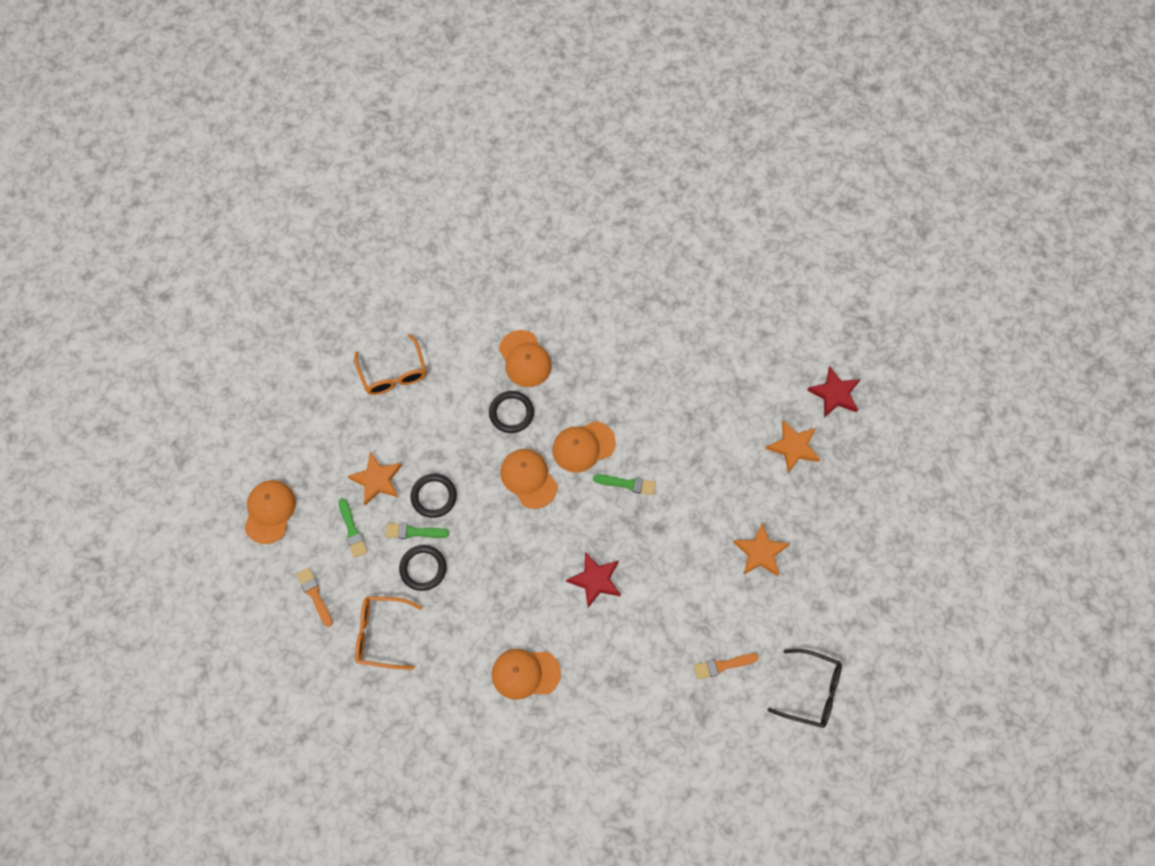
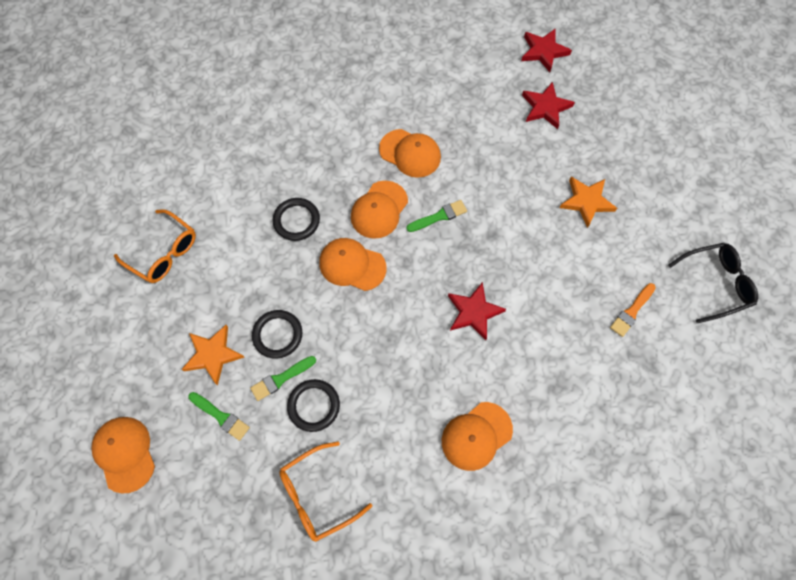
camera: 35 degrees left, 0 degrees up
orange brush [296,567,333,627] -> none
orange cap [499,330,552,387] -> orange cap moved to [379,129,441,178]
orange star [766,420,820,473] -> red star [522,82,575,129]

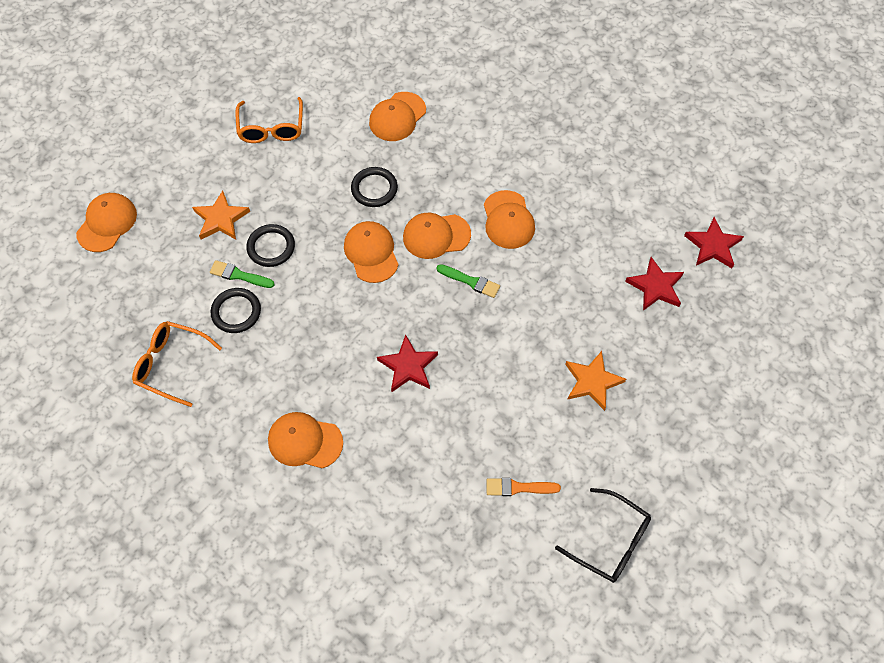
camera: 50 degrees right, 5 degrees down
green brush [188,392,250,441] -> none
none -> orange cap [369,92,426,141]

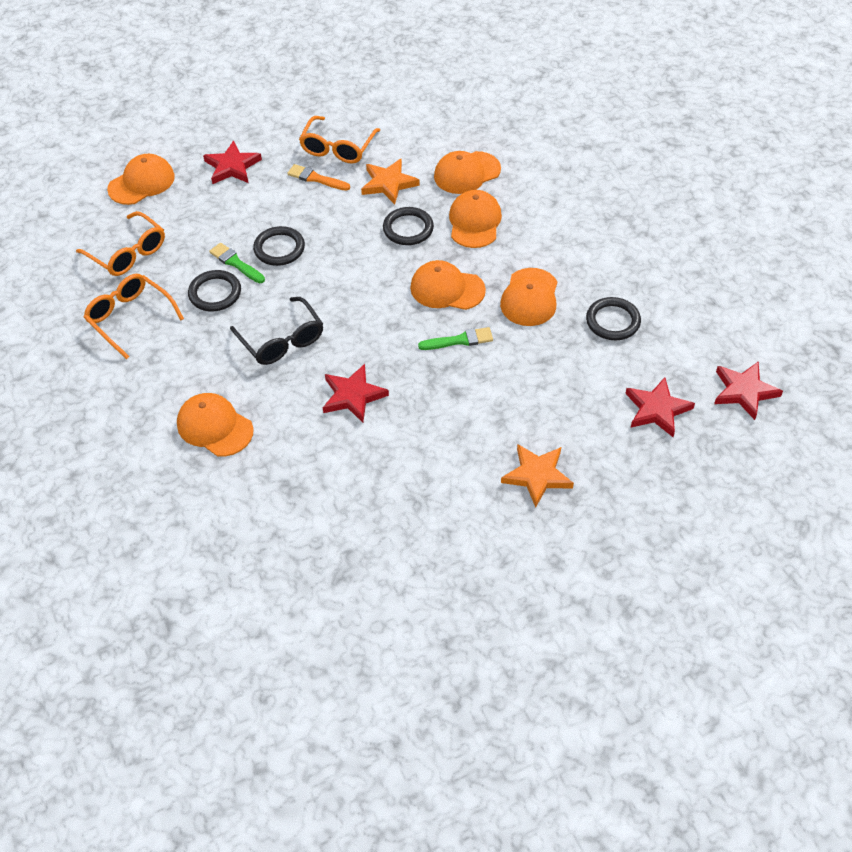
camera: 25 degrees right, 10 degrees down
orange star [192,190,250,240] -> orange star moved to [361,159,420,204]
orange cap [344,221,399,283] -> orange cap moved to [449,190,502,248]
green brush [436,264,500,298] -> green brush turned 60 degrees counterclockwise [418,327,493,350]
orange brush [487,478,561,496] -> orange brush moved to [287,164,350,191]
black glasses [555,488,651,583] -> black glasses moved to [230,297,323,365]
none -> orange glasses [76,211,165,276]
none -> red star [203,141,262,184]
none -> black ring [586,297,641,340]

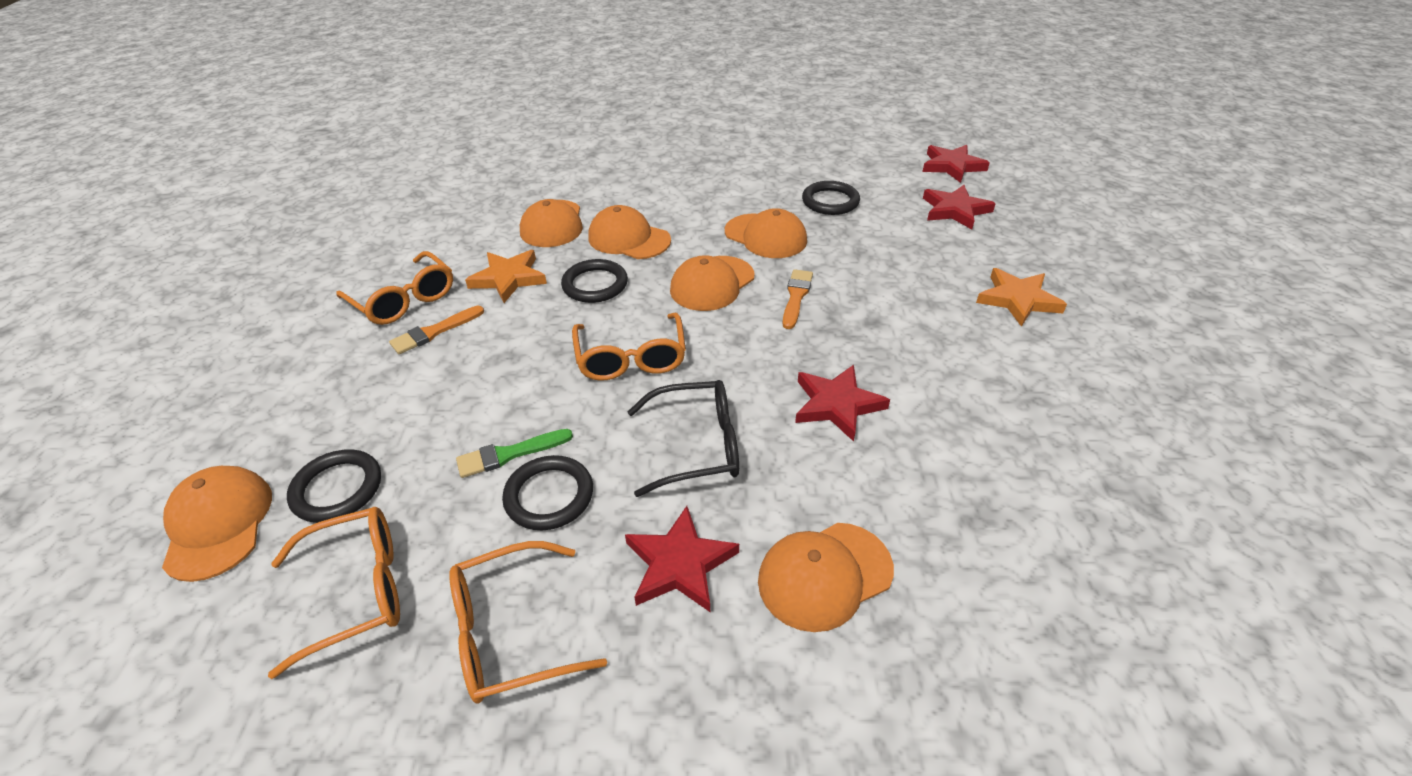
camera: 65 degrees left, 10 degrees down
red star [203,141,262,184] -> red star moved to [625,506,739,612]
black ring [253,226,305,266] -> black ring moved to [287,449,381,523]
green brush [418,327,493,350] -> orange brush [783,269,813,329]
none -> orange glasses [572,313,686,381]

